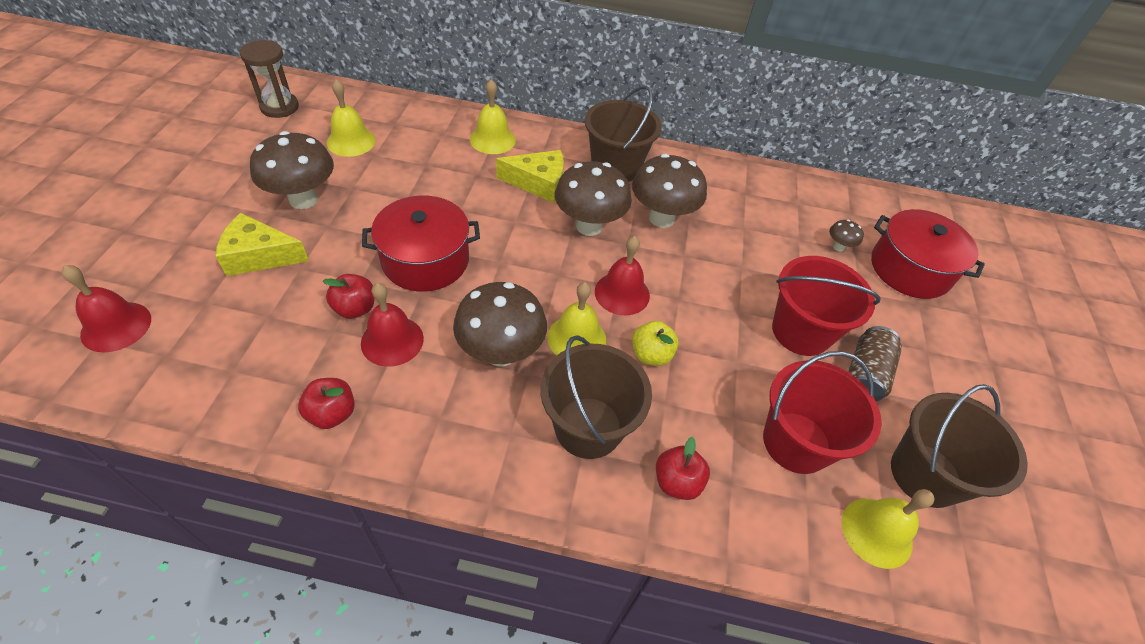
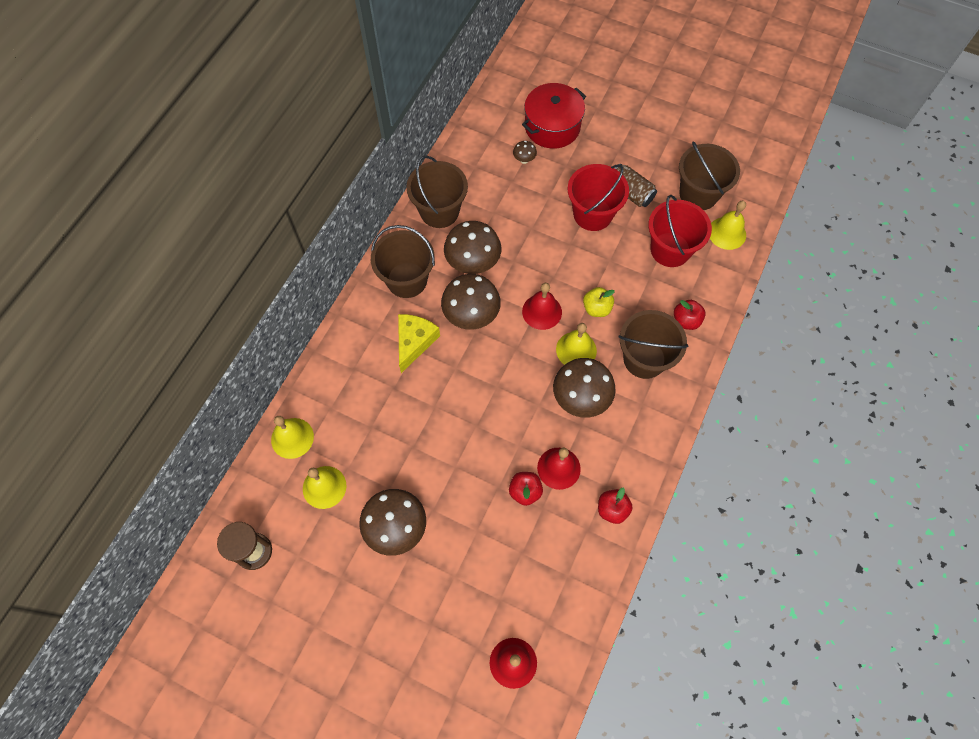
camera: 70 degrees left, 15 degrees up
yellow cheese [216,213,309,276] -> none
red pot [362,196,480,292] -> none
yellow bell [470,79,516,154] -> yellow bell moved to [271,416,314,459]
none -> brown bucket [406,156,468,228]

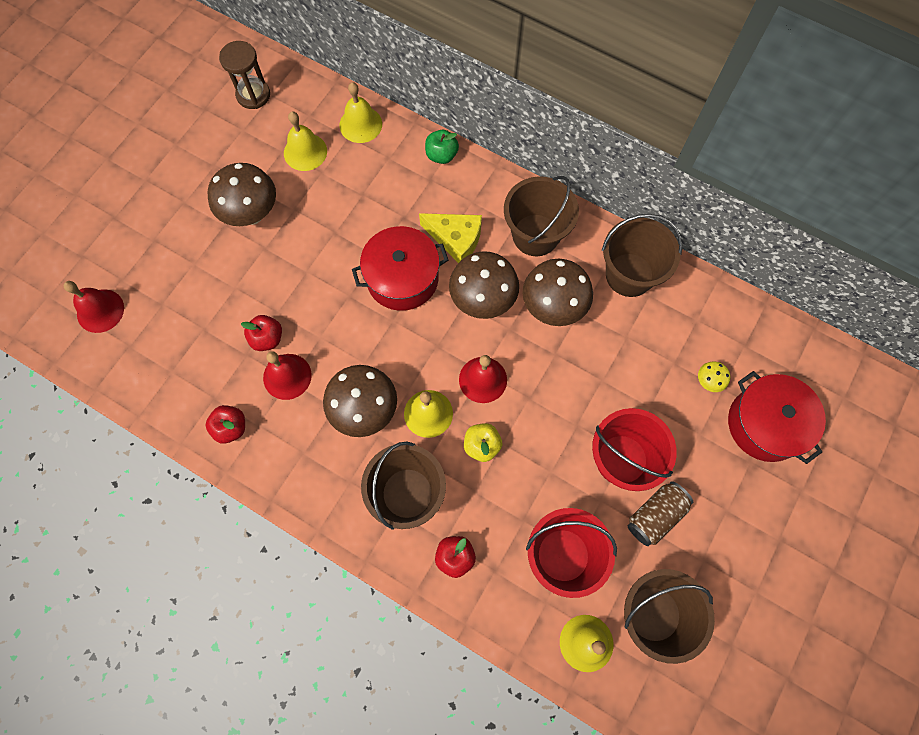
camera: 95 degrees right, 5 degrees up
brown mushroom [513,141,537,164] -> yellow mushroom [698,361,730,392]
none -> red pot [352,226,448,311]
none -> green apple [425,130,459,164]

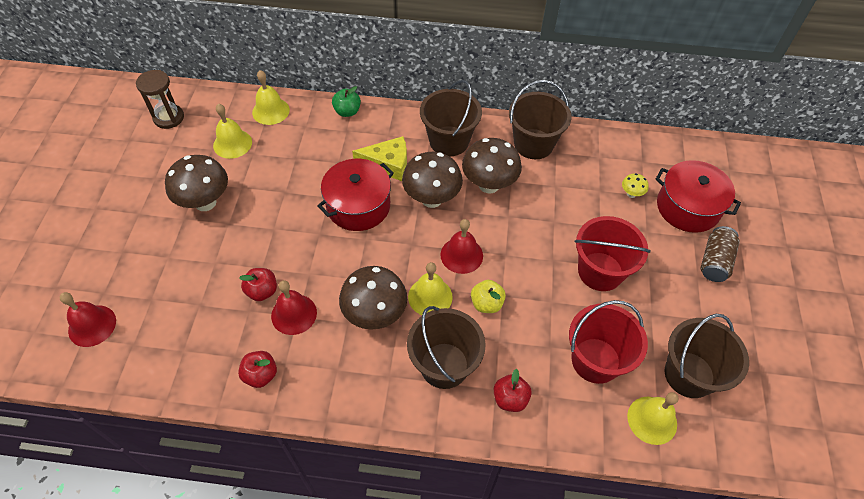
camera: 25 degrees left, 15 degrees down
brown can [628,481,693,546] -> brown can moved to [701,226,740,282]

